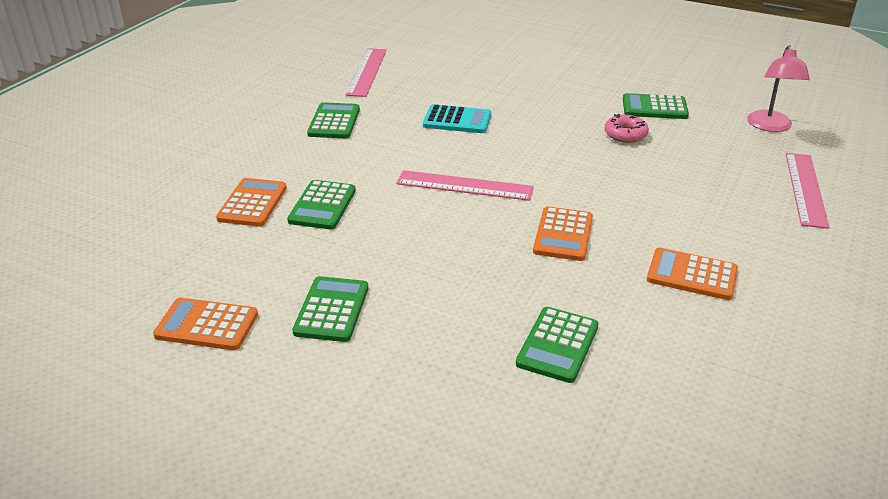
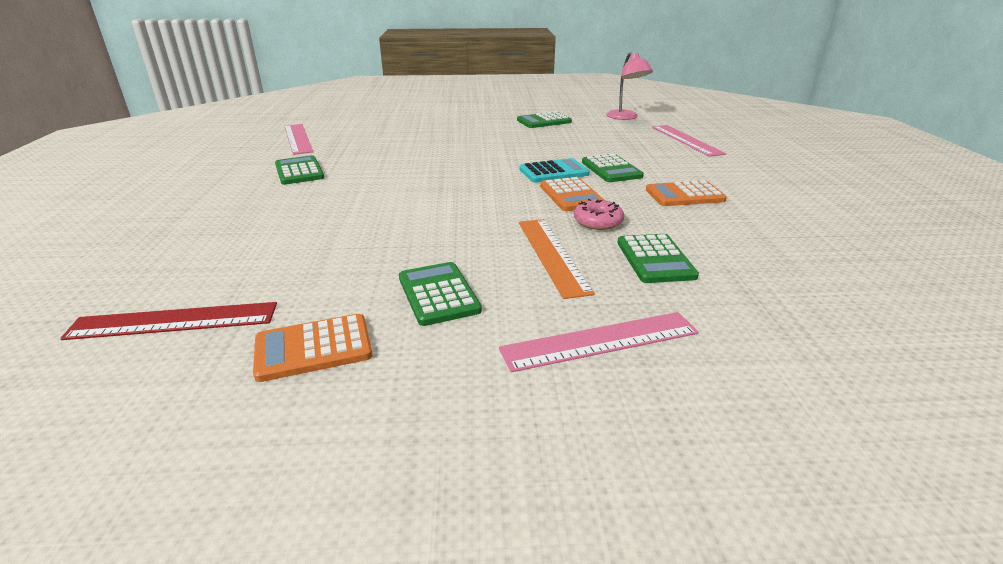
camera: 30 degrees left, 5 degrees down
orange calculator [216,178,287,227] -> none
green calculator [287,180,356,229] -> green calculator moved to [582,154,644,182]
pink ruler [396,170,534,201] -> pink ruler moved to [499,312,698,372]
turquoise calculator [423,104,491,133] -> turquoise calculator moved to [519,158,590,183]
pink donut [604,113,649,143] -> pink donut moved to [574,199,624,230]
none -> red ruler [60,302,277,340]
none -> orange ruler [519,219,595,299]

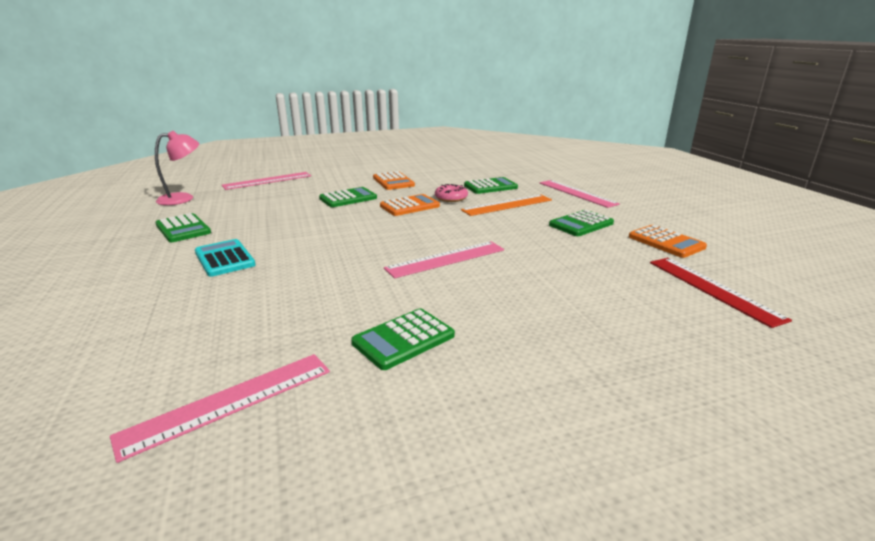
camera: 105 degrees left, 5 degrees down
turquoise calculator [519,158,590,183] -> turquoise calculator moved to [195,239,256,277]
none -> pink ruler [384,241,504,278]

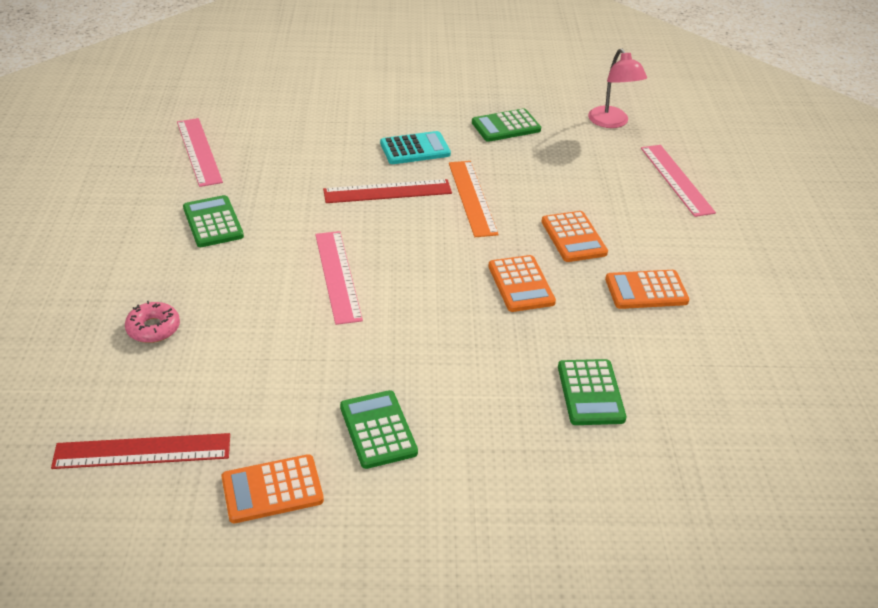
camera: 105 degrees right, 15 degrees up
green calculator [319,187,377,207] -> orange calculator [541,211,608,262]
pink donut [435,184,468,202] -> pink donut moved to [125,301,180,343]
orange ruler [461,195,552,216] -> orange ruler moved to [449,161,499,237]
pink ruler [540,180,620,208] -> none
none -> red ruler [323,179,452,203]

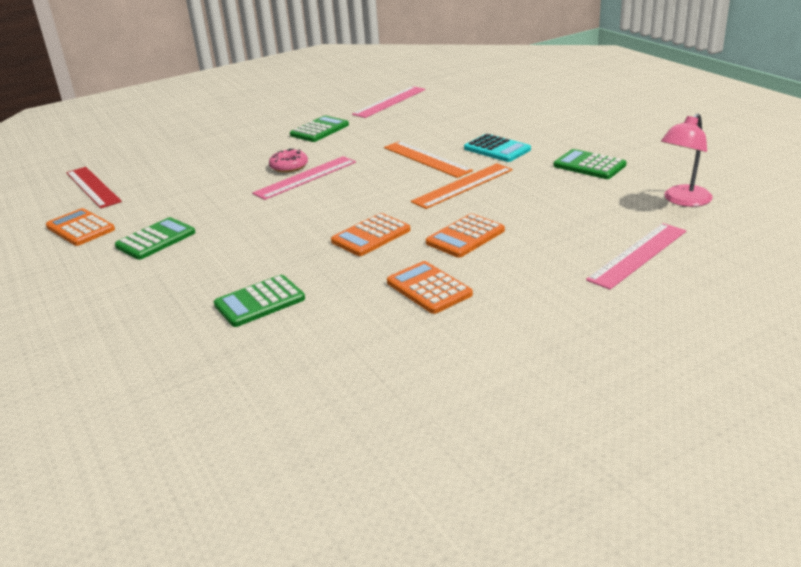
camera: 65 degrees right, 10 degrees down
pink donut [125,301,180,343] -> pink donut moved to [269,148,308,173]
red ruler [323,179,452,203] -> orange ruler [384,141,473,178]

